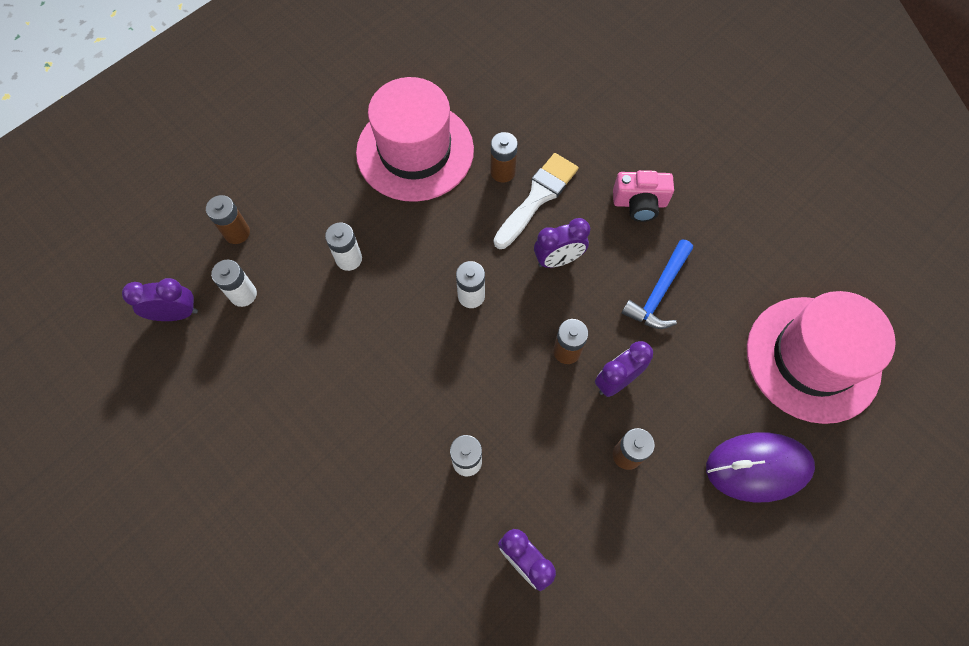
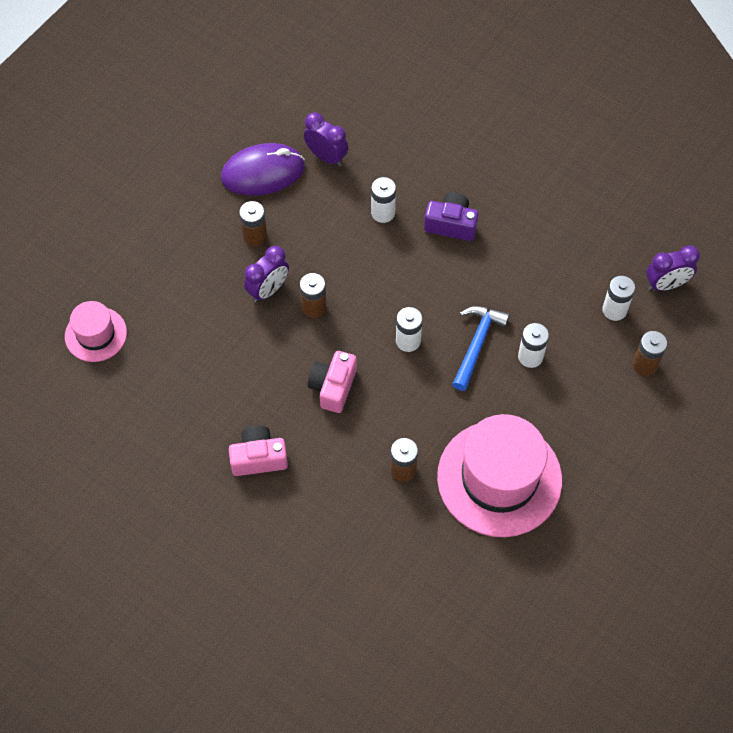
camera: 170 degrees right, 5 degrees down
white brush [494,153,578,249] -> none
purple clock [534,218,590,268] -> pink camera [308,351,357,413]
blue hammer [622,240,693,329] -> blue hammer moved to [452,306,510,391]
purple mouse [706,432,815,502] -> purple mouse moved to [221,143,305,196]
pink hat [747,291,896,424] -> pink hat [65,301,127,362], size x0.52
none -> purple camera [424,192,479,241]

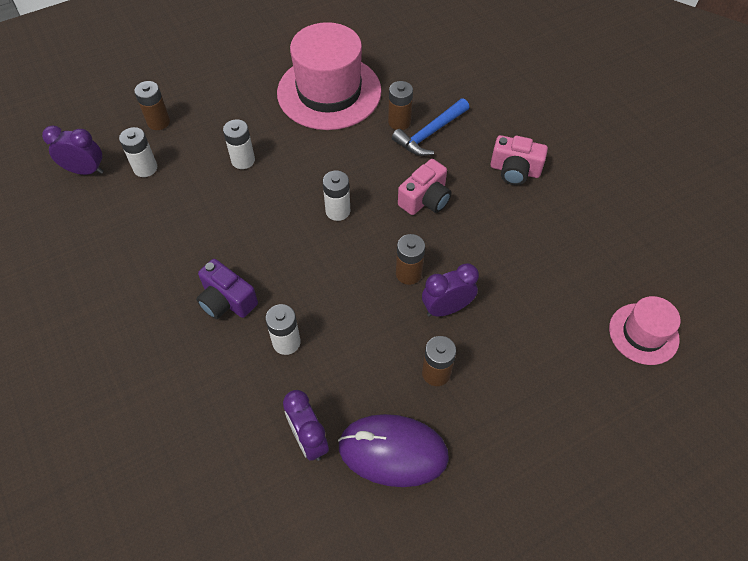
camera: 155 degrees left, 5 degrees down
blue hammer [452,306,510,391] -> blue hammer moved to [392,98,469,156]

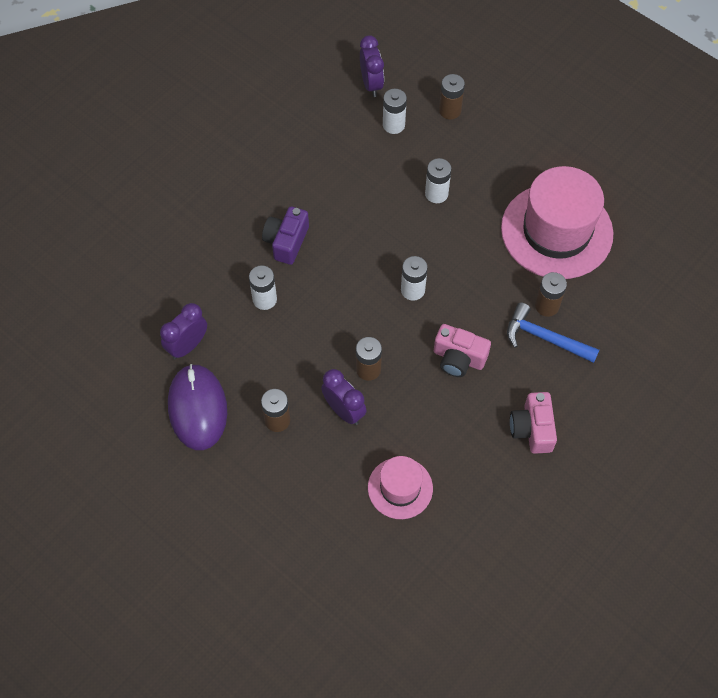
camera: 70 degrees right, 5 degrees up
pink hat [609,296,681,365] -> pink hat moved to [368,456,433,519]

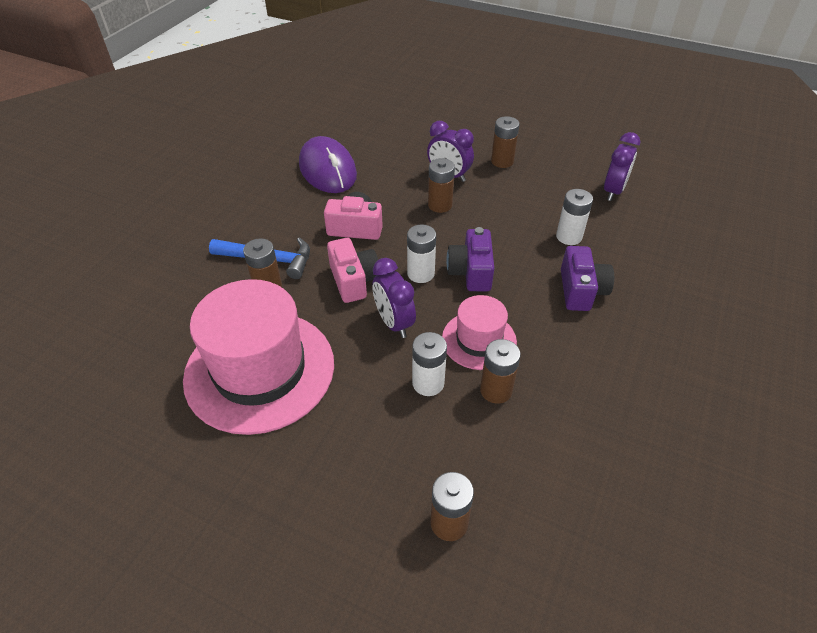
camera: 165 degrees right, 15 degrees down
purple mouse [168,364,227,450] -> purple mouse moved to [299,136,357,193]
purple clock [360,35,384,97] -> purple clock moved to [373,258,416,338]
pink hat [368,456,433,519] -> pink hat moved to [442,295,517,370]
white battery [383,89,407,134] -> none
pink camera [510,392,557,454] -> pink camera moved to [327,238,378,303]
none -> purple camera [446,227,494,291]
none -> brown battery [480,339,521,404]

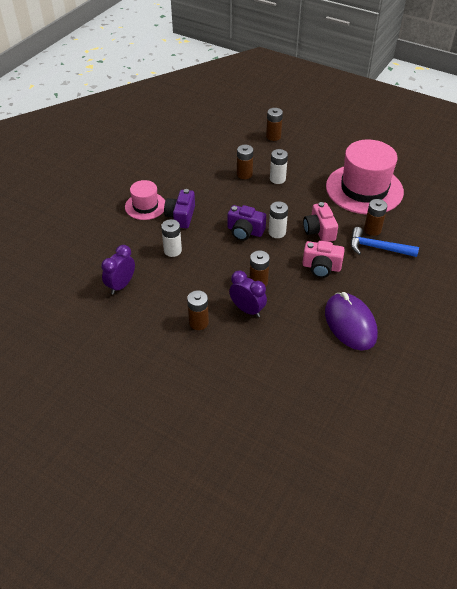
camera: 175 degrees left, 0 degrees up
purple clock [373,258,416,338] -> none
pink hat [442,295,517,370] -> pink hat moved to [125,180,165,220]
purple camera [446,227,494,291] -> purple camera turned 105 degrees clockwise [228,205,266,241]

